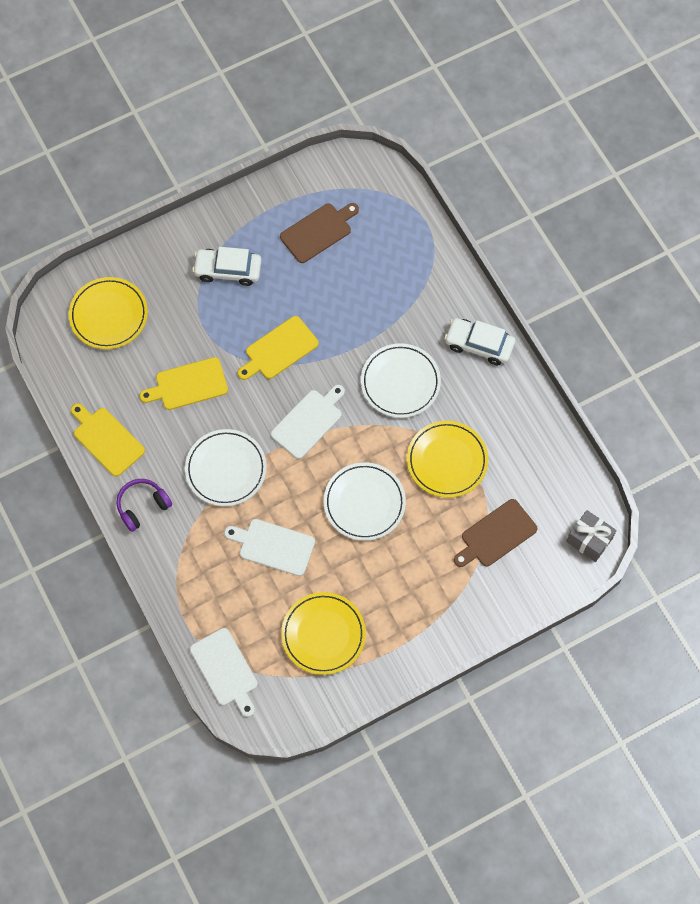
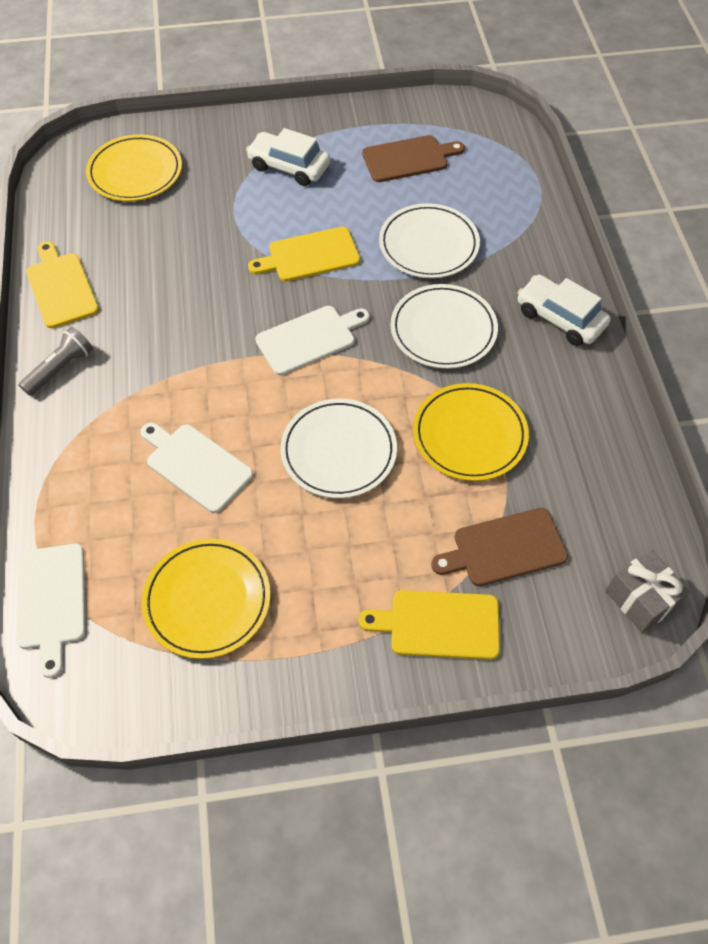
camera: 20 degrees right, 10 degrees down
purple headphones [117,479,172,532] -> grey flashlight [19,327,93,396]
yellow cutting board [139,357,228,410] -> yellow cutting board moved to [359,590,500,660]
white plate [185,429,267,506] -> white plate moved to [379,203,480,278]

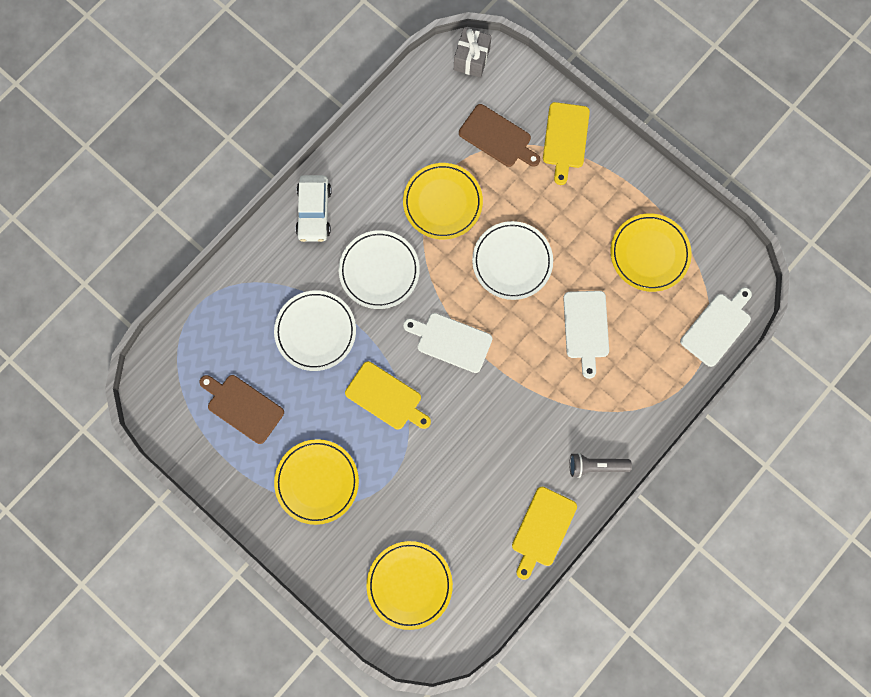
camera: 130 degrees left, 20 degrees up
white car [246,128,330,186] -> yellow plate [274,439,359,525]
yellow cutting board [359,590,500,660] -> yellow cutting board turned 45 degrees clockwise [543,102,590,185]

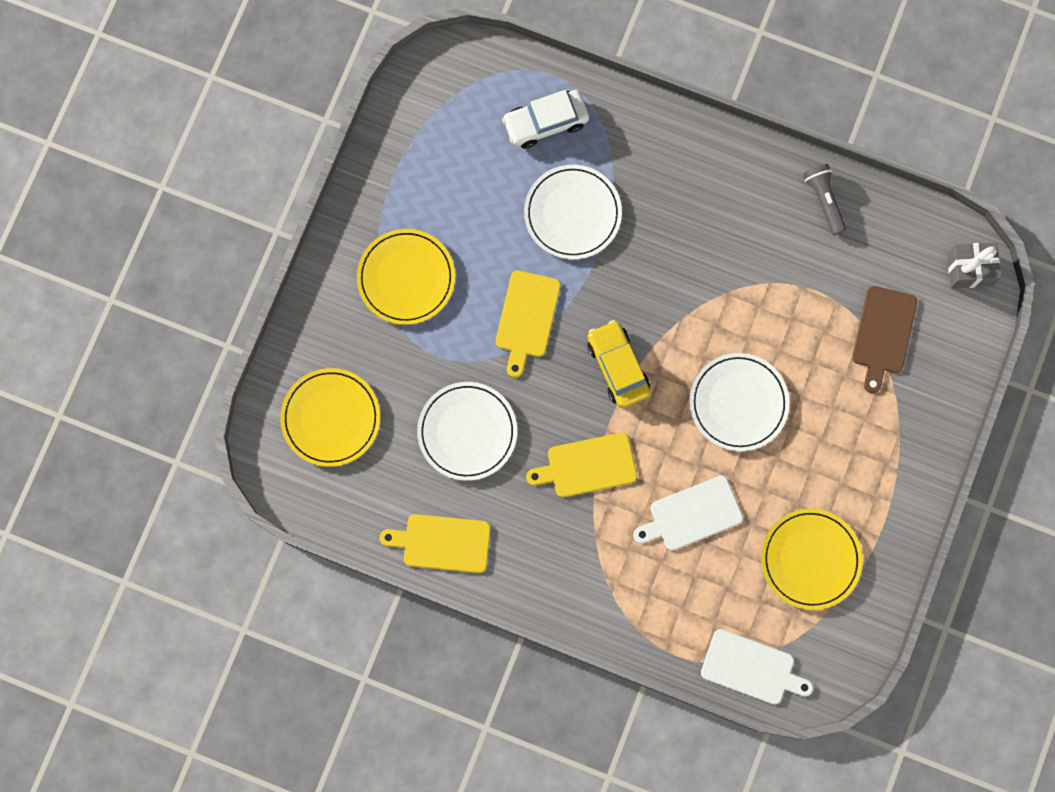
camera: 70 degrees right, 0 degrees up
brown cutting board [200,375,284,444] -> none
white car [295,175,332,242] -> white car moved to [502,90,589,149]
white plate [339,230,420,309] -> white plate moved to [417,382,517,481]
yellow plate [403,163,483,239] -> none
white cutting board [403,313,492,373] -> yellow car [587,320,651,408]
yellow cutting board [543,102,590,185] -> yellow cutting board moved to [526,433,637,497]
grey flashlight [569,453,632,478] -> grey flashlight moved to [803,164,846,235]

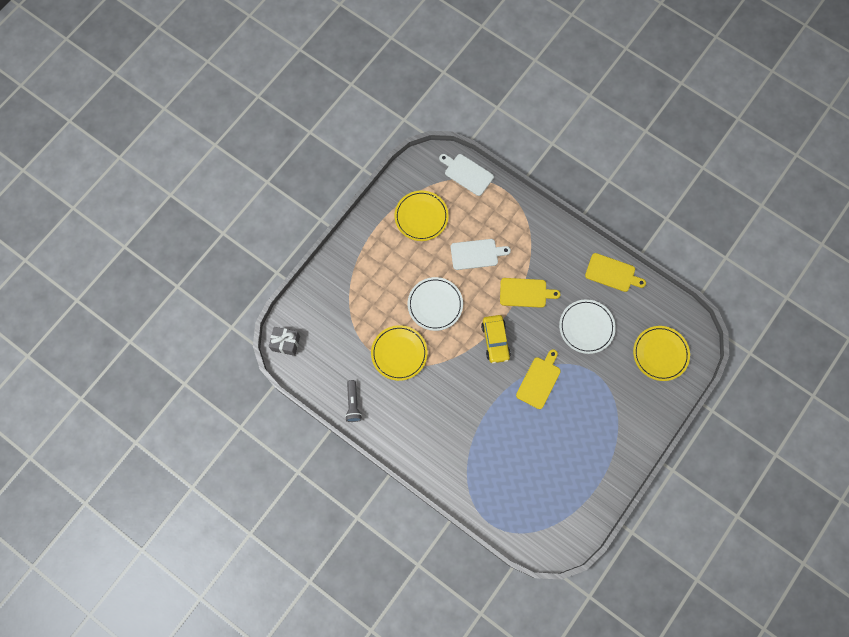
camera: 165 degrees left, 5 degrees down
yellow plate [357,229,455,325] -> yellow plate moved to [371,325,428,381]
white car [502,90,589,149] -> none
white plate [524,165,622,259] -> none
brown cutting board [852,286,917,393] -> none

